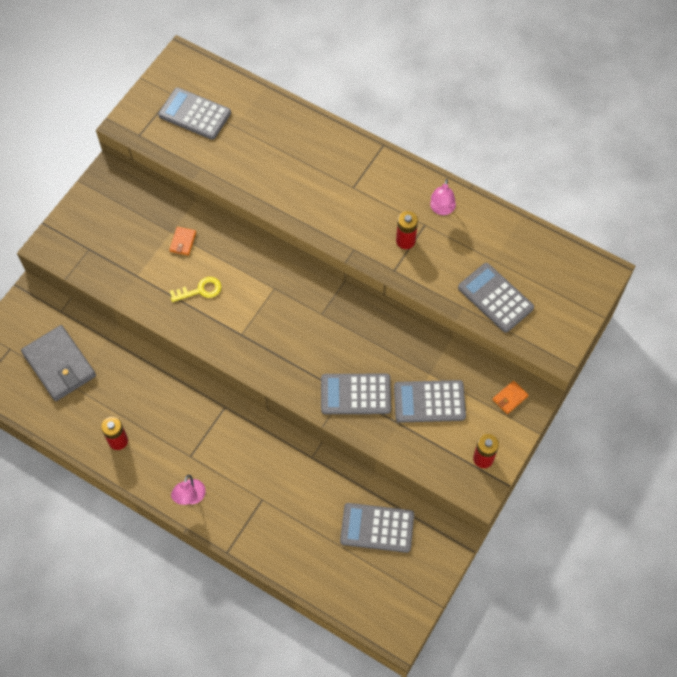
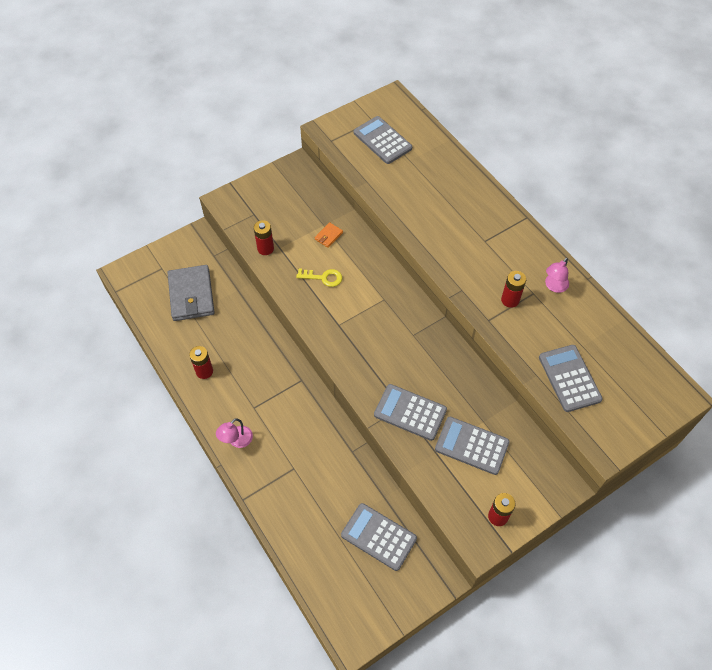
camera: 25 degrees right, 5 degrees down
orange wallet [493,381,528,414] -> none
none -> red battery [254,220,274,255]

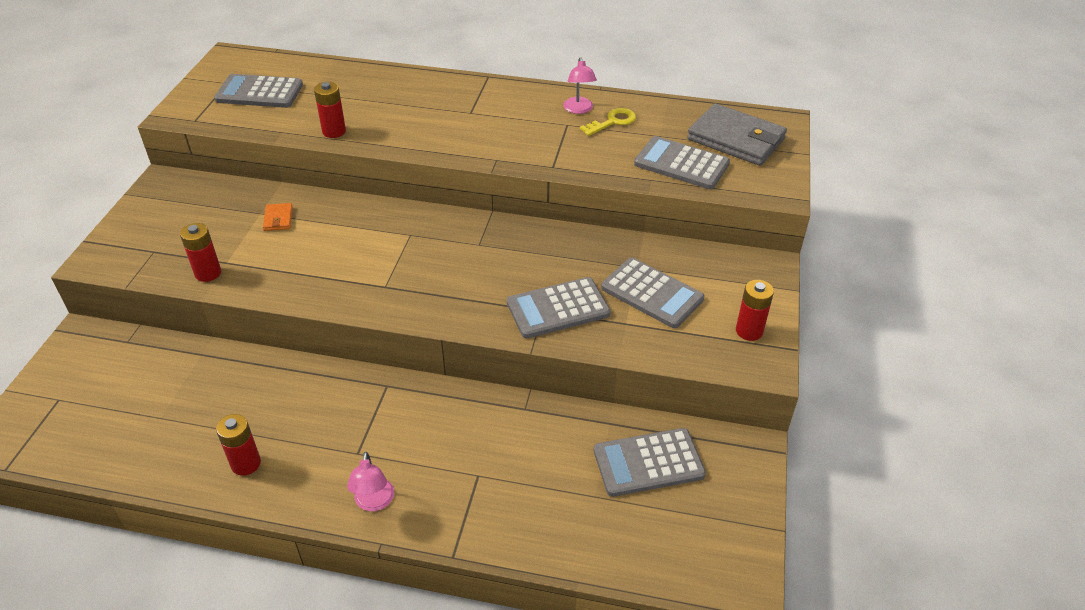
camera: 45 degrees left, 15 degrees down
grey wallet [167,265,215,321] -> grey wallet moved to [687,103,787,166]
yellow key [296,268,342,287] -> yellow key moved to [580,108,636,136]
grey calculator [435,417,510,475] -> grey calculator turned 120 degrees counterclockwise [601,258,704,328]
red battery [501,271,526,308] -> red battery moved to [314,82,346,138]

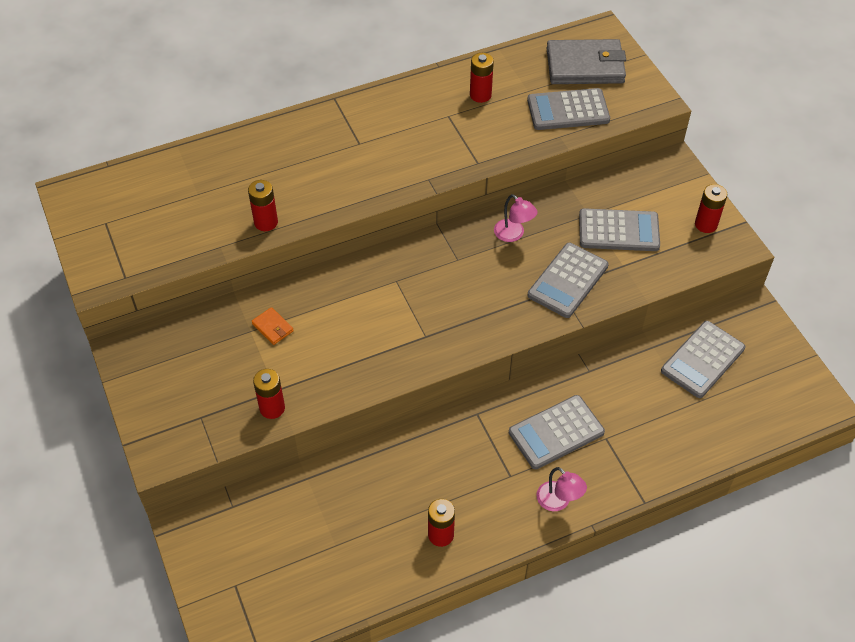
camera: 35 degrees left, 10 degrees up
grey calculator [214,74,303,108] -> grey calculator moved to [509,395,605,469]
pink lamp [563,57,597,114] -> pink lamp moved to [494,194,537,242]
yellow key [580,108,636,136] -> red battery [470,53,494,103]

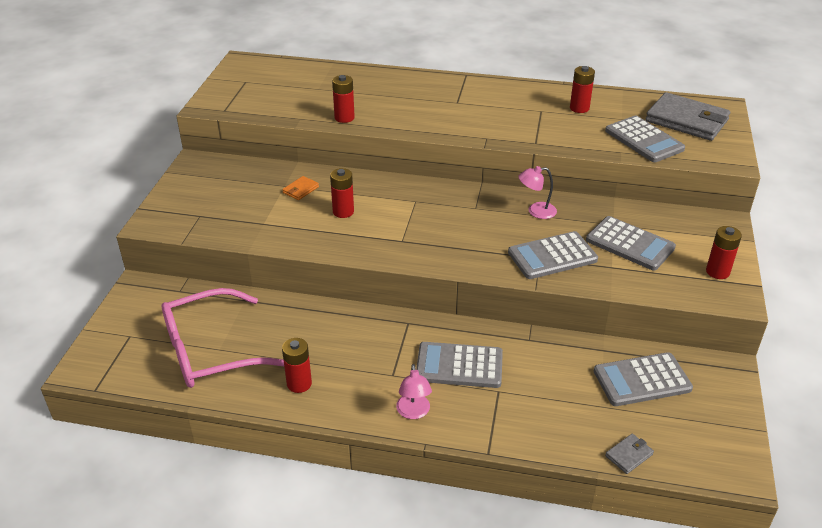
camera: 35 degrees right, 15 degrees down
orange wallet [252,307,294,345] -> orange wallet turned 45 degrees clockwise [282,176,319,200]
red battery [253,369,285,419] -> red battery moved to [330,168,354,218]
pink lamp [494,194,537,242] -> pink lamp turned 90 degrees clockwise [518,166,557,219]
grey calculator [527,88,610,130] -> grey calculator turned 150 degrees counterclockwise [605,116,685,162]
none -> pink glasses [161,288,284,388]
none -> grey wallet [605,434,654,474]

